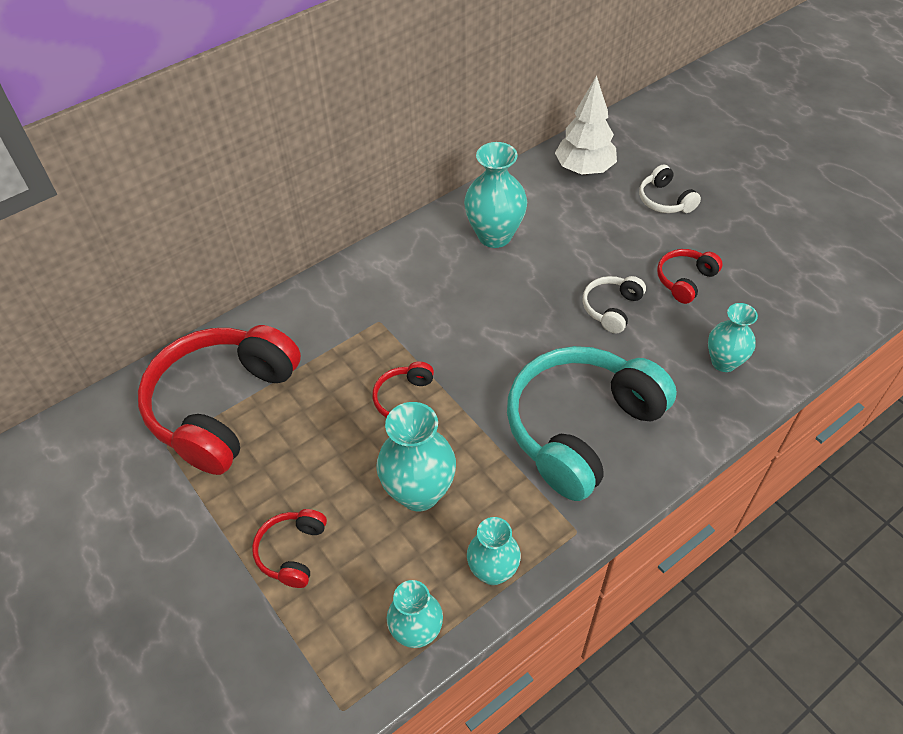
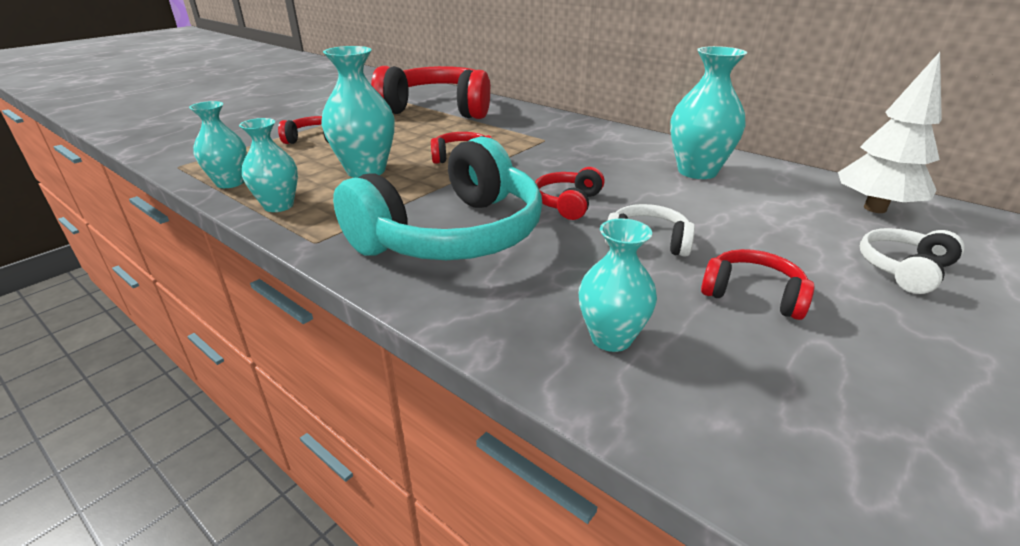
camera: 75 degrees right, 20 degrees down
turquoise headphones [507,346,677,501] -> turquoise headphones turned 105 degrees clockwise [333,136,542,260]
none -> red headphones [535,167,605,220]

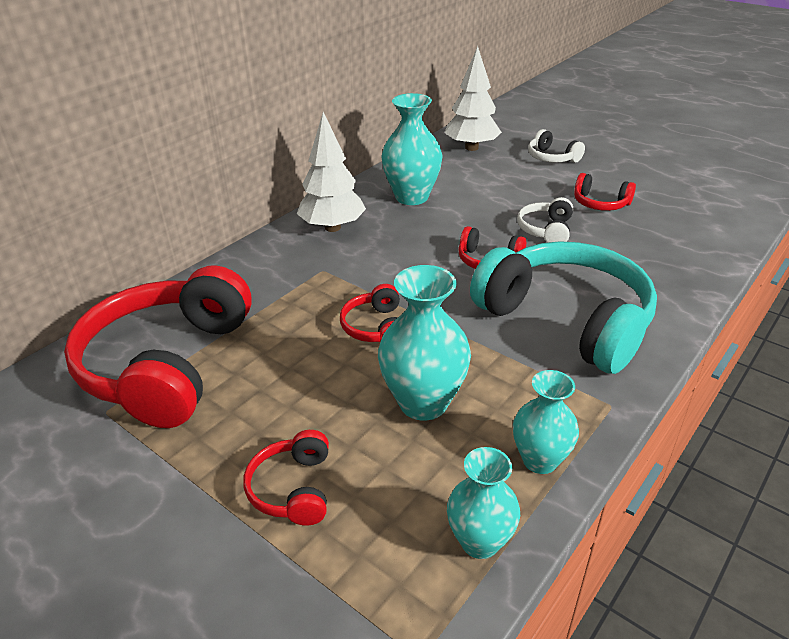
camera: 90 degrees left, 5 degrees up
turquoise vase [579,218,657,352] -> none
red headphones [701,249,814,320] -> red headphones turned 90 degrees counterclockwise [574,173,636,211]
none -> white tree [297,112,366,232]

